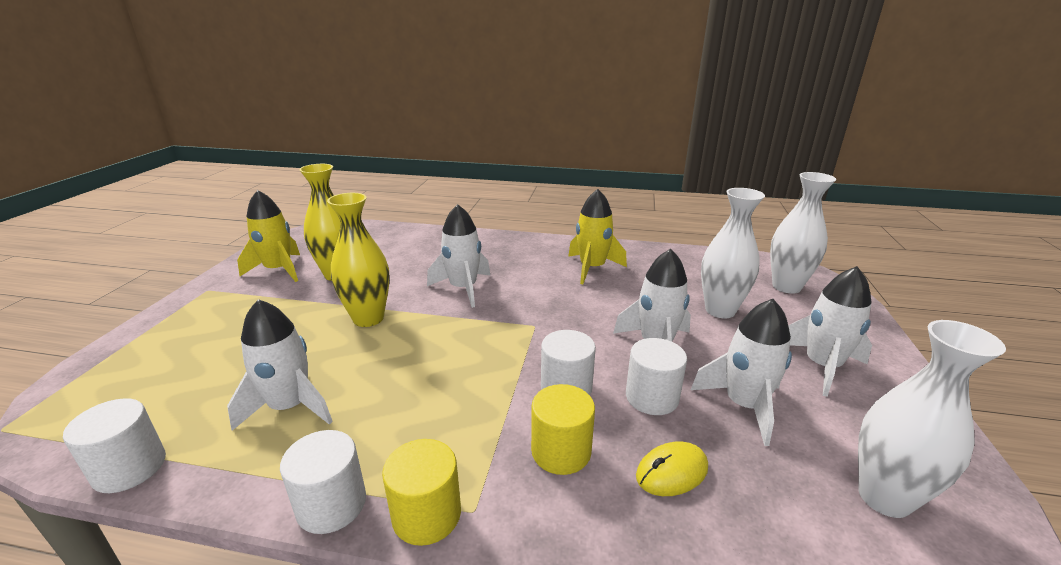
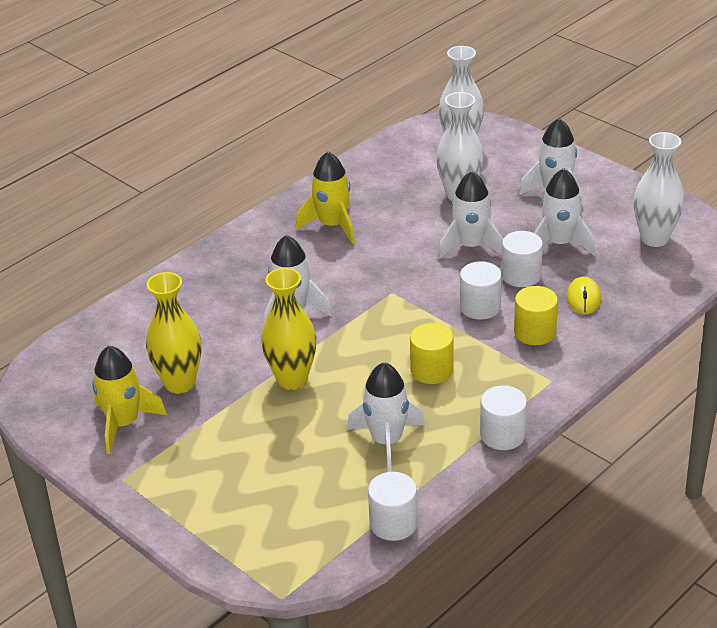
camera: 55 degrees left, 10 degrees up
yellow cylinder [382,439,461,546] -> yellow cylinder moved to [410,323,454,384]

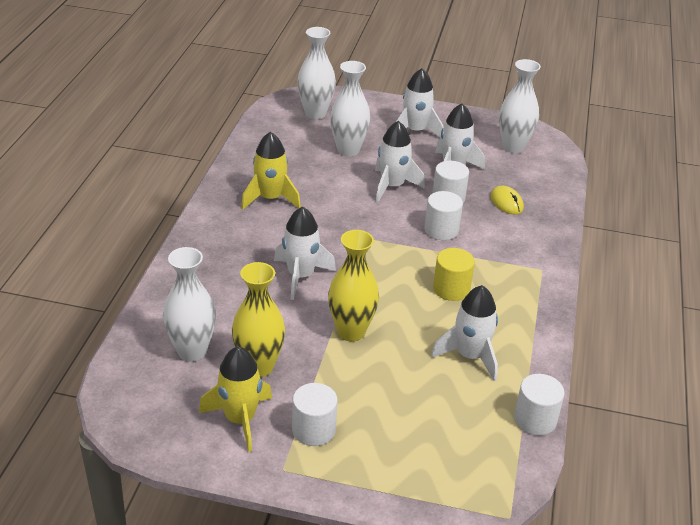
camera: 35 degrees left, 0 degrees up
white cylinder [480,385,527,450] -> white cylinder moved to [292,383,338,446]
yellow cylinder [514,286,558,345] -> none
none -> white vase [163,247,216,362]

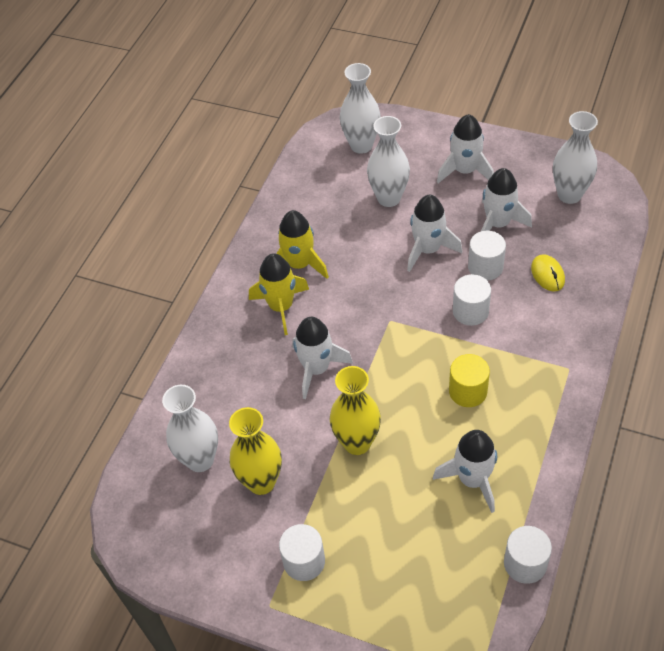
camera: 15 degrees right, 15 degrees up
yellow rocket [199,347,272,452] -> yellow rocket moved to [249,253,309,335]

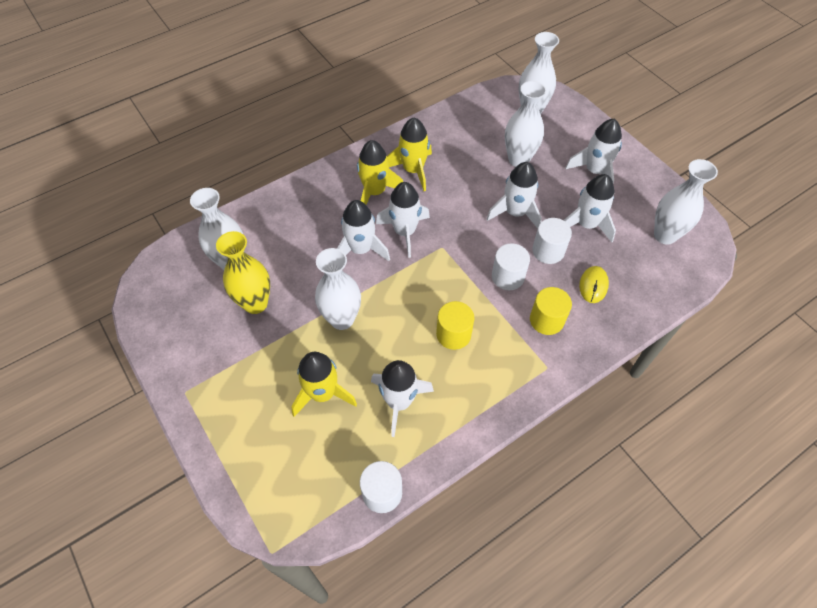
camera: 30 degrees right, 5 degrees up
white cylinder [279,524,325,581] -> none
yellow vase [330,366,381,455] -> white vase [315,248,361,330]
none -> yellow rocket [291,352,357,417]
none -> white rocket [376,182,430,258]
none -> yellow cylinder [530,287,572,335]

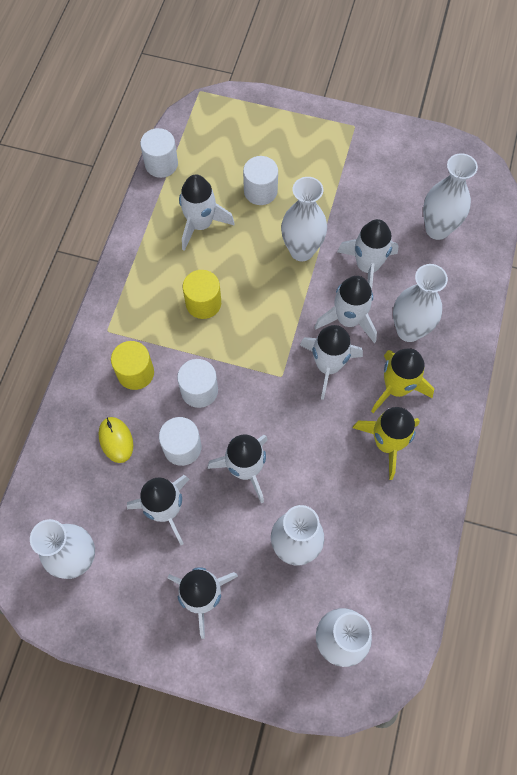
camera: 140 degrees right, 10 degrees up
yellow vase [216,231,270,314] -> none
yellow rocket [291,352,357,417] -> white cylinder [243,156,278,205]
none -> white rocket [337,219,399,290]
none -> white vase [393,264,448,342]

